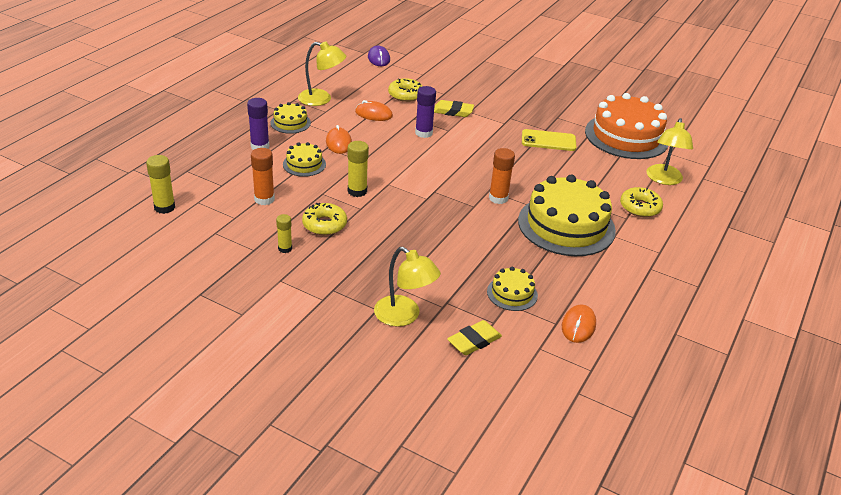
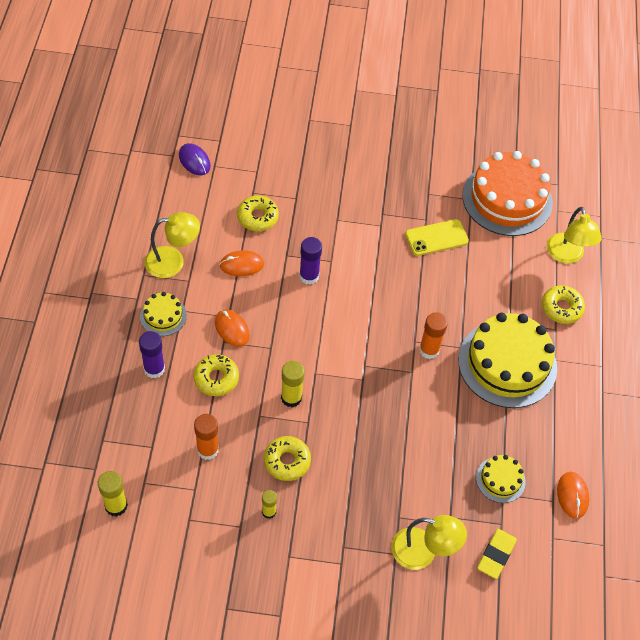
camera: 25 degrees left, 20 degrees up
yellow cake [283,142,326,177] -> yellow donut [193,354,239,396]
yellow eraser [434,100,474,117] -> none

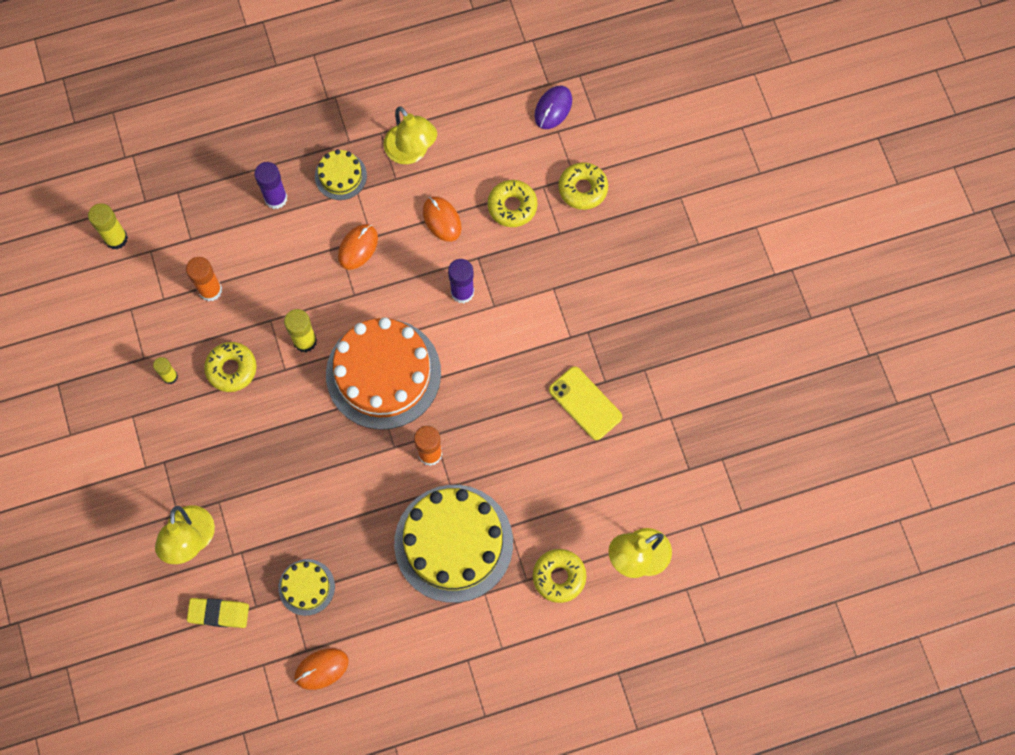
camera: 70 degrees right, 15 degrees up
yellow donut [193,354,239,396] -> yellow donut moved to [559,162,608,210]
orange cake [462,151,553,236] -> orange cake moved to [326,317,441,430]

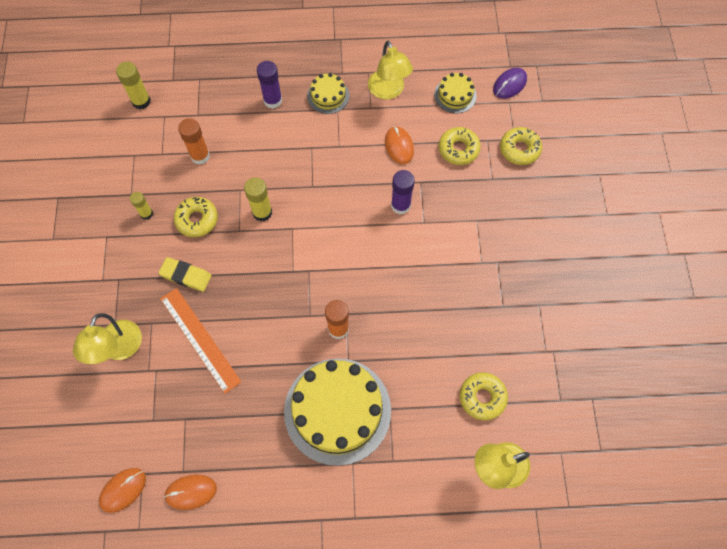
camera: 15 degrees right, 5 degrees down
yellow eraser [187,598,249,628] -> yellow eraser moved to [159,257,212,292]
yellow cake [278,559,335,616] -> yellow cake moved to [434,73,477,113]
orange cake [326,317,441,430] -> none
orange mouse [338,224,378,270] -> orange mouse moved to [99,468,146,513]
yellow donut [533,549,586,603] -> yellow donut moved to [460,372,508,420]
yellow phone [549,366,622,440] -> none
none -> orange ruler [160,288,241,394]

